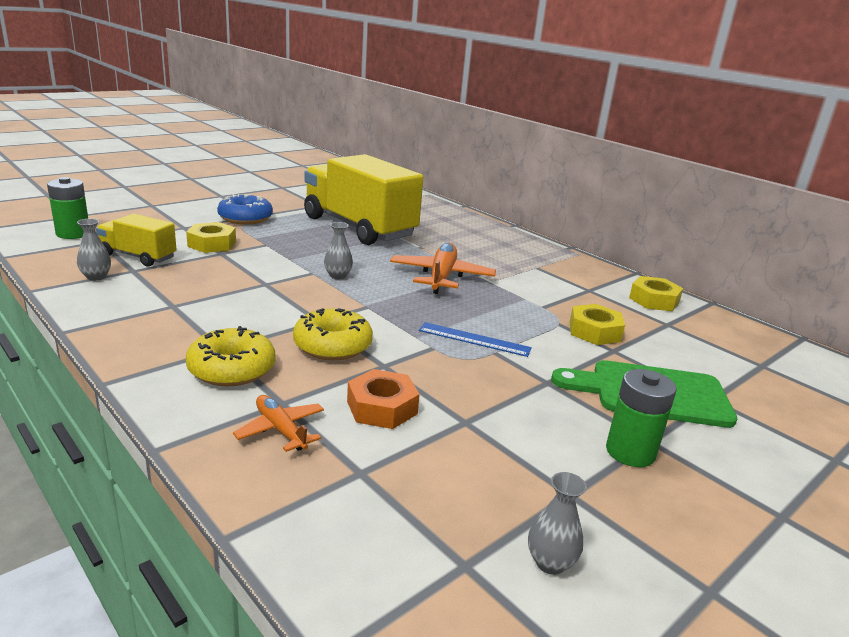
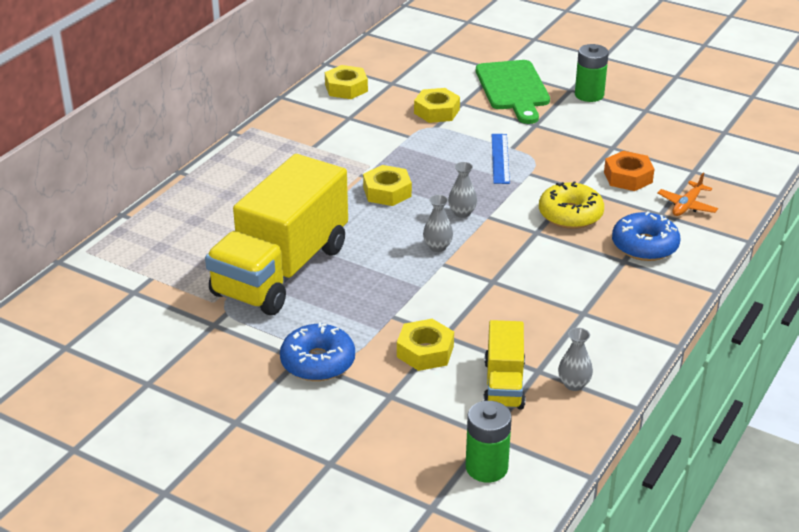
camera: 105 degrees left, 10 degrees up
yellow donut [186,326,275,386] -> blue donut [612,211,680,261]
orange plane [390,243,496,294] -> yellow nut [363,165,412,206]
grey vase [528,472,587,575] -> grey vase moved to [448,162,477,218]

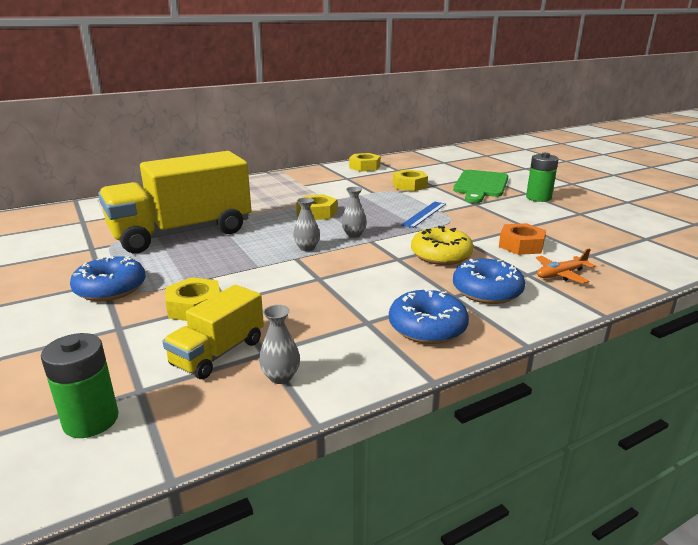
camera: 30 degrees right, 10 degrees down
none -> blue donut [389,288,469,344]

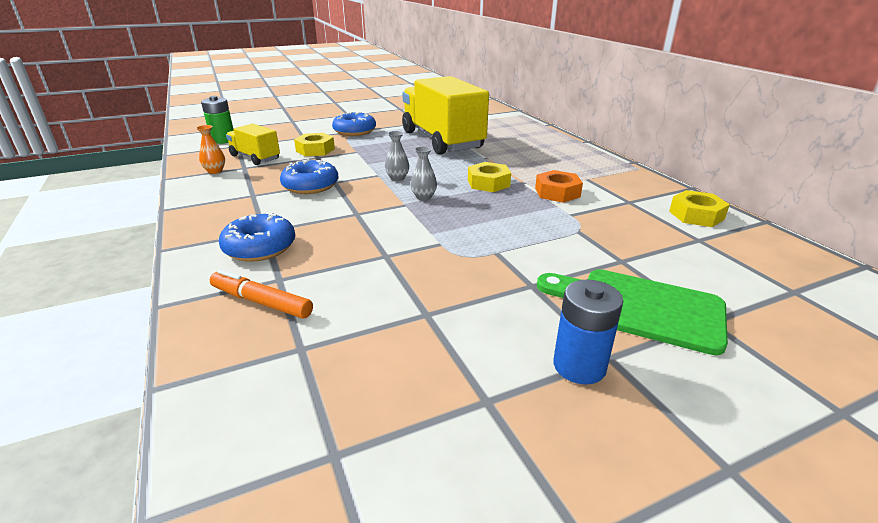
camera: 95 degrees right, 5 degrees up
grey vase [259,305,300,384] -> orange vase [196,125,225,174]
blue donut [389,288,469,344] -> blue donut moved to [280,159,338,194]
yellow nut [393,169,428,191] -> none
blue ruler [401,202,446,228] -> none
yellow donut [411,226,474,265] -> none
orange nut [499,223,546,255] -> orange nut moved to [535,170,583,203]
green battery [526,153,559,202] -> blue battery [553,280,624,384]
orange plane [536,248,596,284] -> orange marker [210,269,313,318]

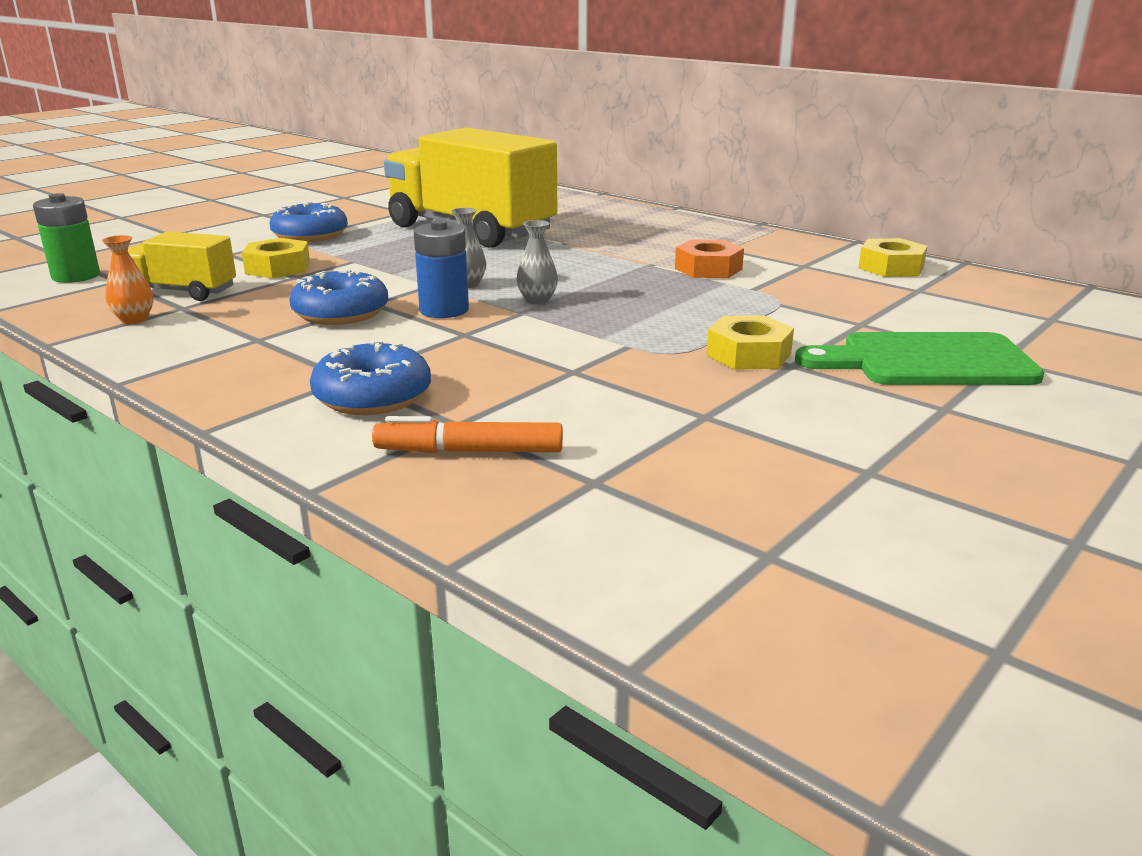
camera: 25 degrees left, 5 degrees down
yellow nut [468,162,511,192] -> yellow nut moved to [707,315,794,370]
blue battery [553,280,624,384] -> blue battery moved to [414,220,469,318]

